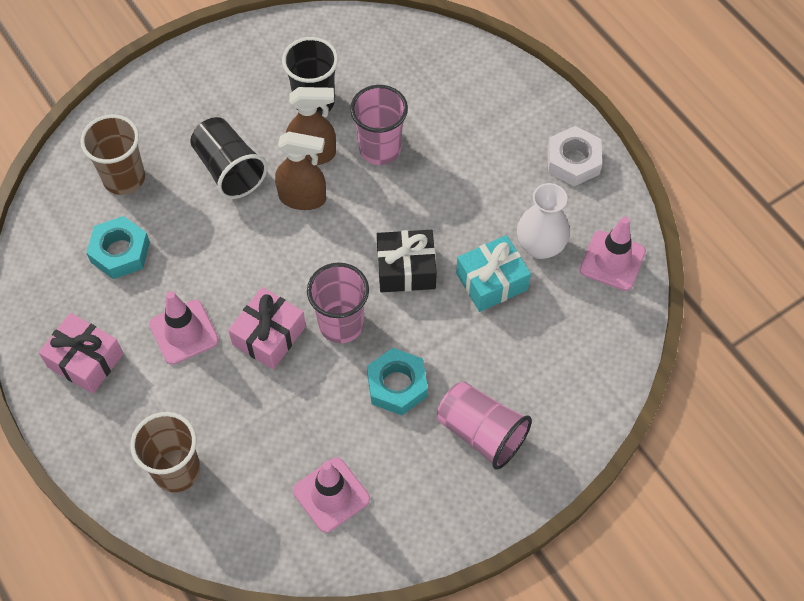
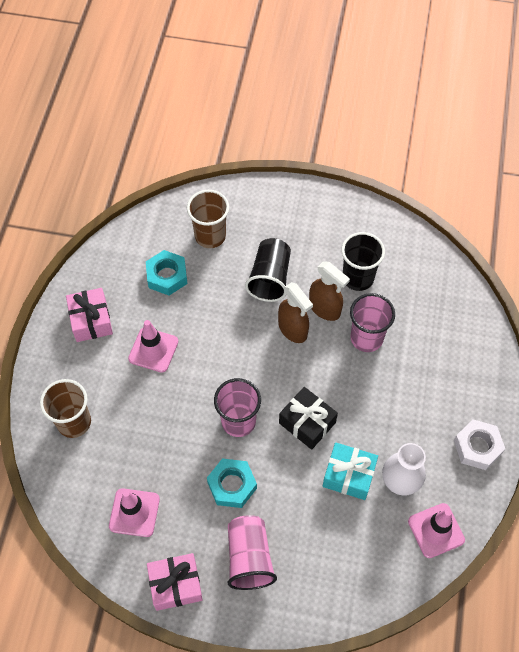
camera: 45 degrees right, 0 degrees up
pink gift [228,287,306,370] -> pink gift moved to [147,553,203,611]

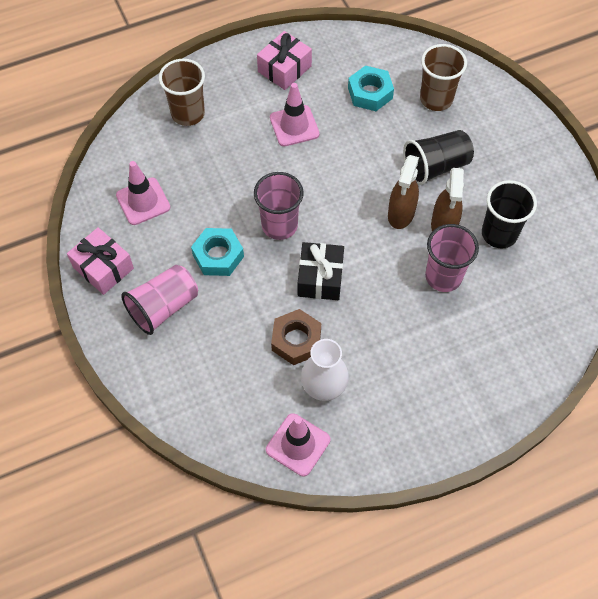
camera: 55 degrees right, 0 degrees up
turquoise gift [323,442,378,500] -> brown nut [271,309,321,365]
white nut [454,419,505,470] -> none

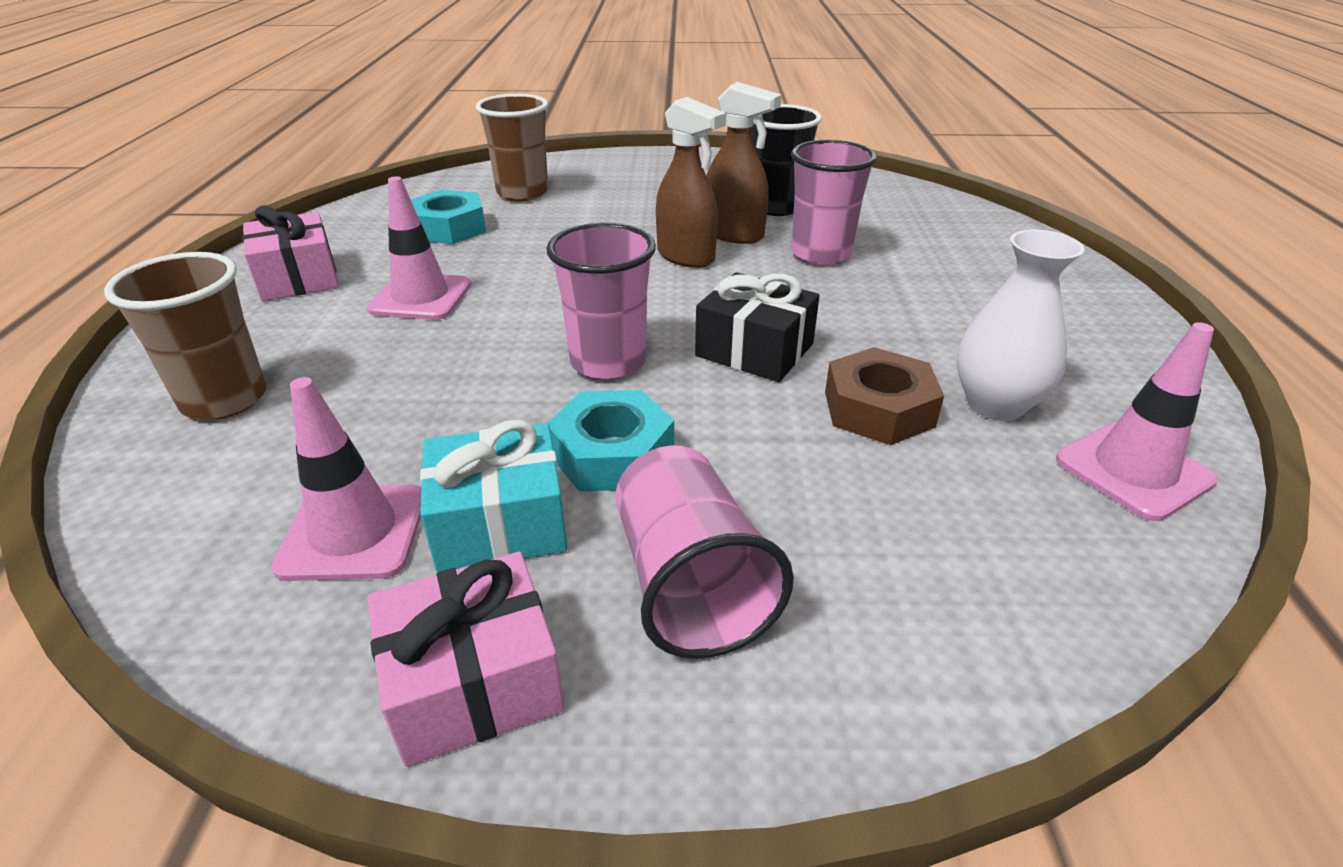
camera: 65 degrees left, 25 degrees down
black cup [403,130,474,185] -> none
none -> turquoise gift [420,420,567,572]

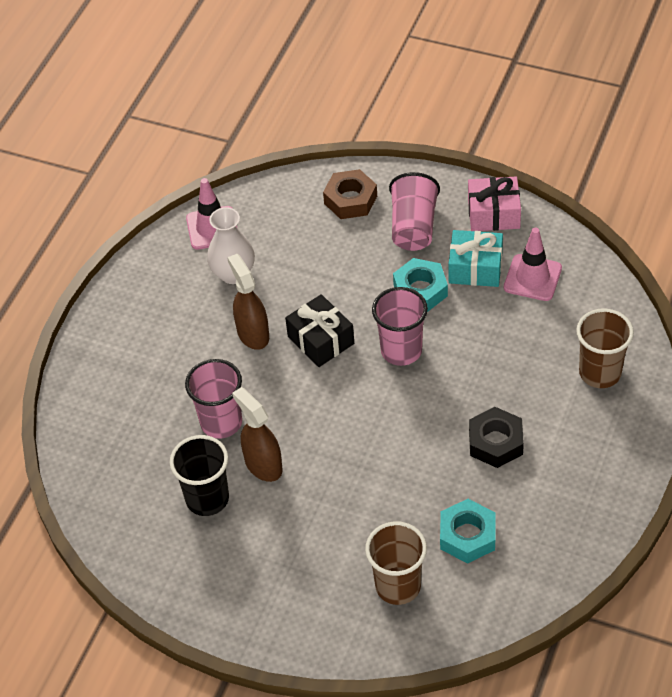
camera: 155 degrees left, 15 degrees up
pink gift [242,205,339,301] -> none
pink traffic cone [367,176,471,320] -> black nut [469,407,524,468]
brown spray bottle [656,97,726,268] -> brown spray bottle moved to [227,254,269,350]
brown nut [825,347,944,445] -> brown nut moved to [323,169,377,219]

